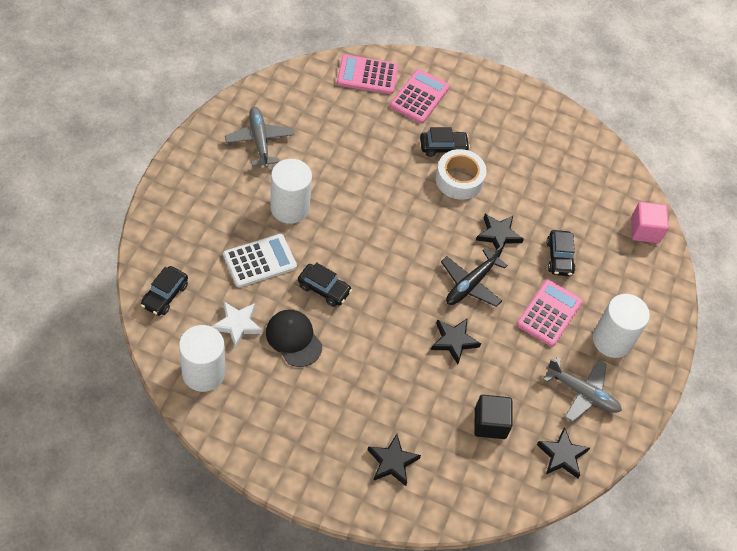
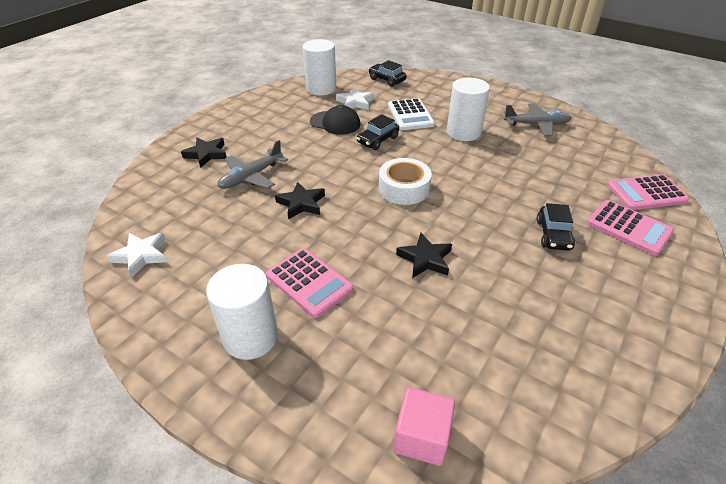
camera: 110 degrees right, 15 degrees down
black cap [266,309,322,367] -> black cap turned 45 degrees clockwise [310,105,360,135]
pink calculator [337,55,398,94] -> pink calculator turned 120 degrees counterclockwise [607,174,690,210]
white tape [435,149,487,200] -> white tape moved to [379,158,432,205]
black plane [441,246,508,307] -> none
black cube [474,395,512,439] -> none
black star [537,427,590,478] -> white star [107,233,167,277]
grey plane [543,357,622,422] -> grey plane moved to [217,140,288,189]
black car [547,230,576,276] -> none

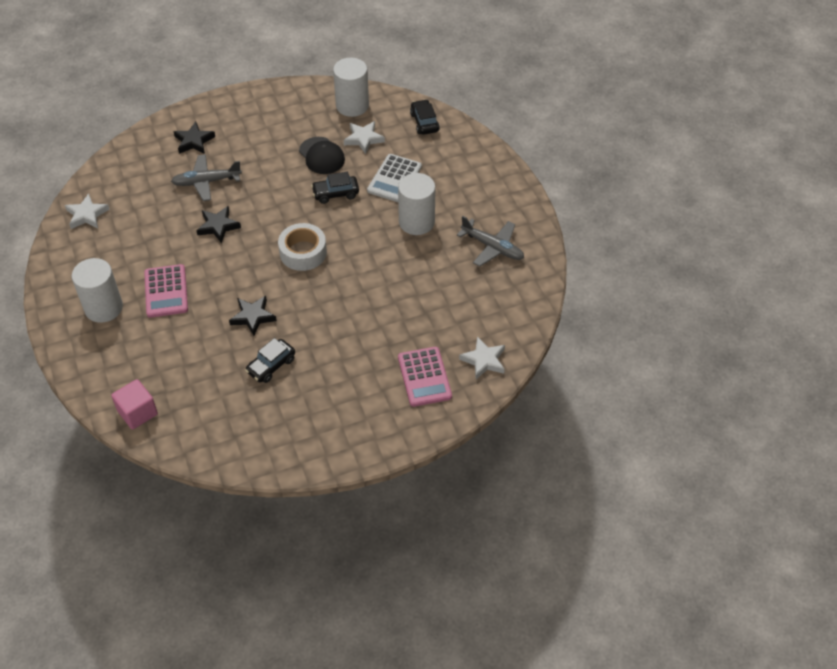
camera: 35 degrees right, 10 degrees up
black car [537,203,575,251] -> black car moved to [245,338,295,383]
pink calculator [607,174,690,210] -> white star [459,336,505,379]

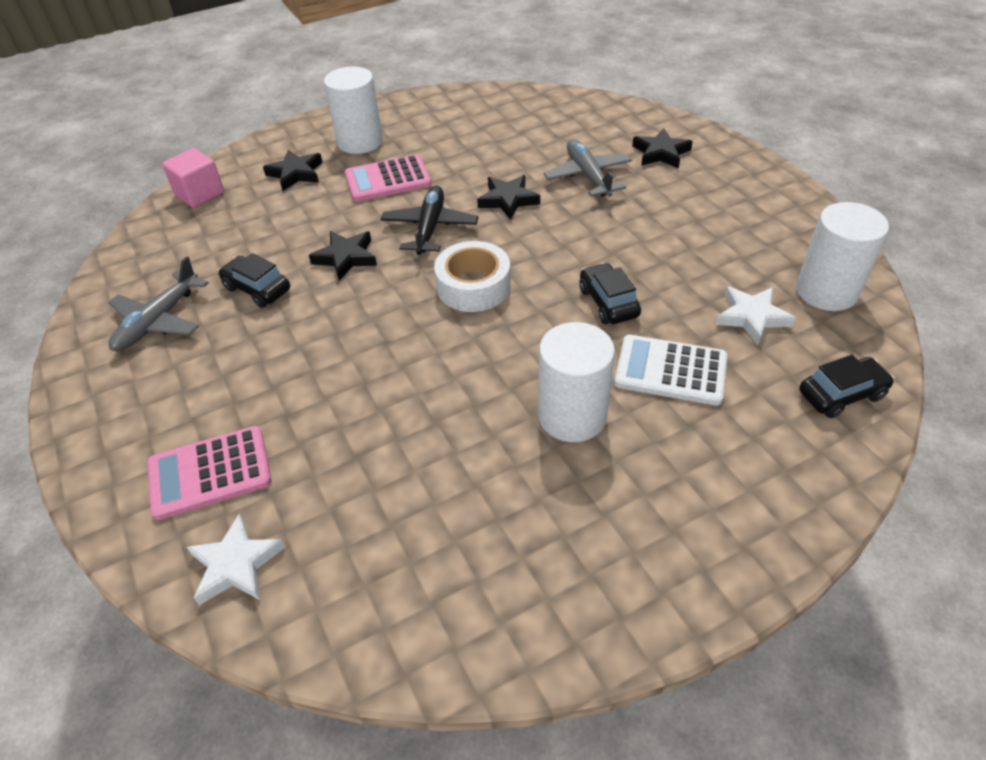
camera: 85 degrees right, 5 degrees down
white star [65,193,110,229] -> none
black cap [299,137,345,174] -> none
grey plane [457,216,524,267] -> grey plane moved to [108,256,209,351]
none -> black star [263,150,323,191]
none -> black plane [381,186,478,255]

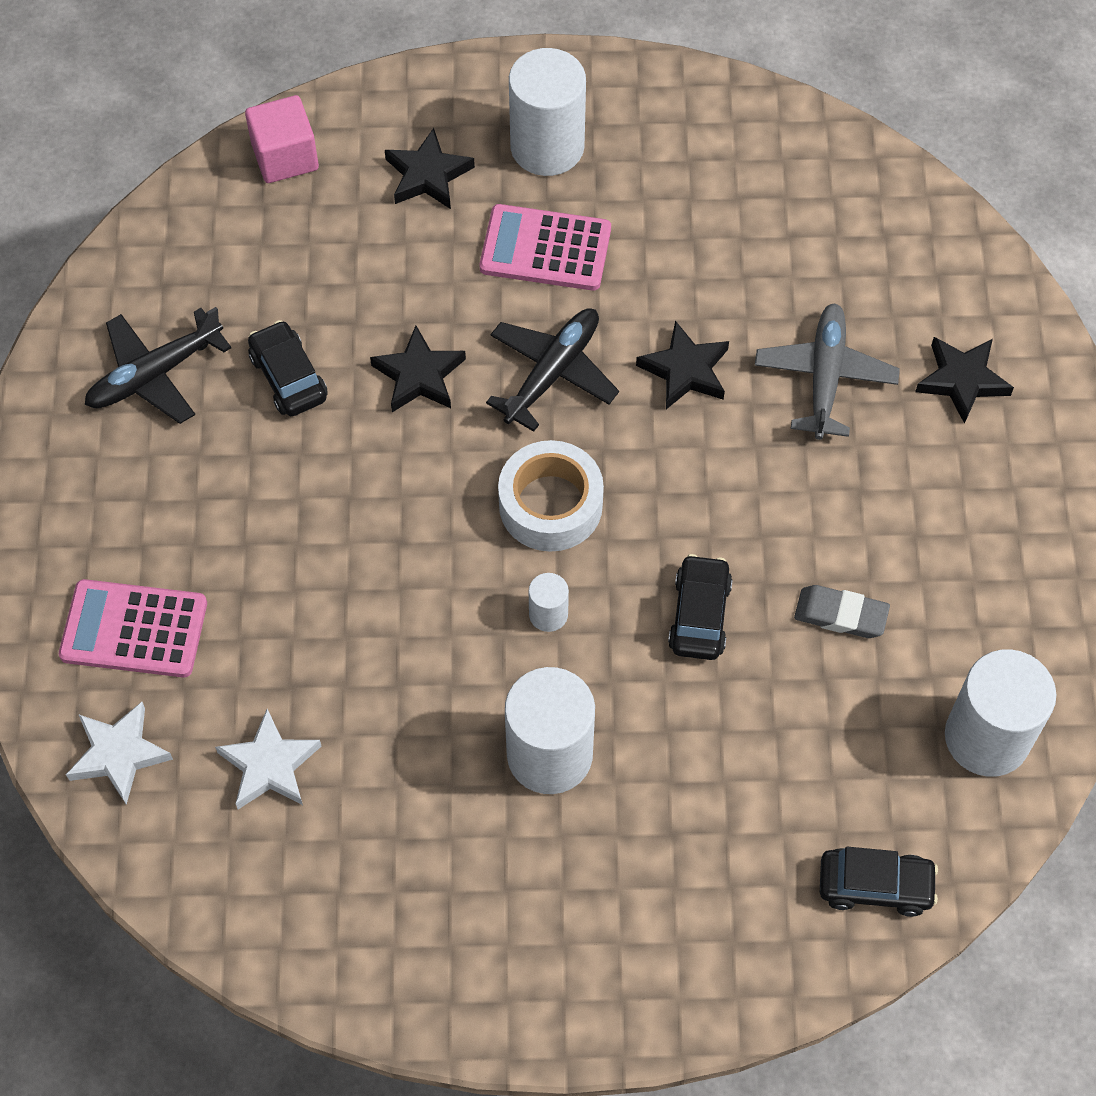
camera: 25 degrees right, 15 degrees up
grey plane [108,256,209,351] -> black plane [85,307,231,424]
white calculator [614,335,727,405] -> none
white star [716,286,796,345] -> white star moved to [215,709,322,809]
none -> white cylinder [529,573,569,632]
none -> grey eraser [794,585,890,638]

